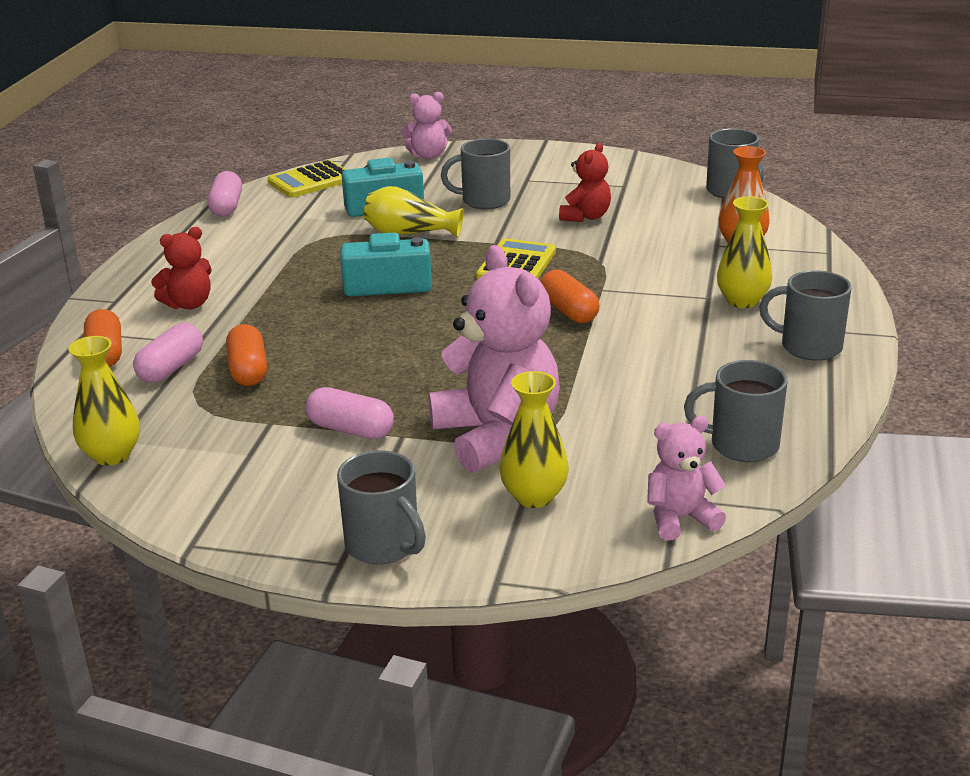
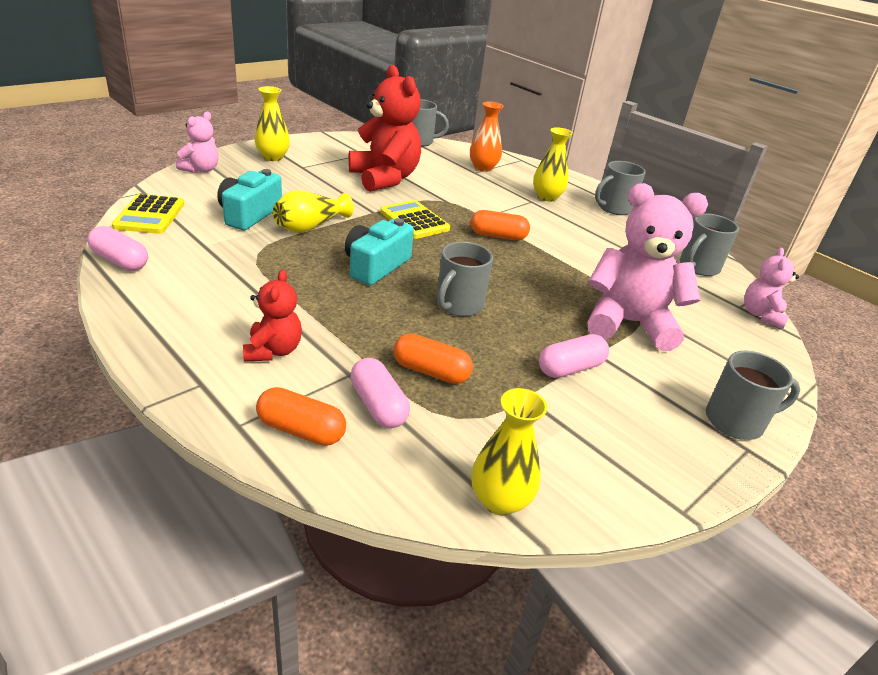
camera: 60 degrees left, 5 degrees up
grey mug [441,138,510,209] -> grey mug moved to [436,242,493,316]
yellow vase [500,371,569,508] -> yellow vase moved to [254,86,290,161]
red teddy bear [559,142,611,222] -> red teddy bear [348,65,421,192], size x1.90

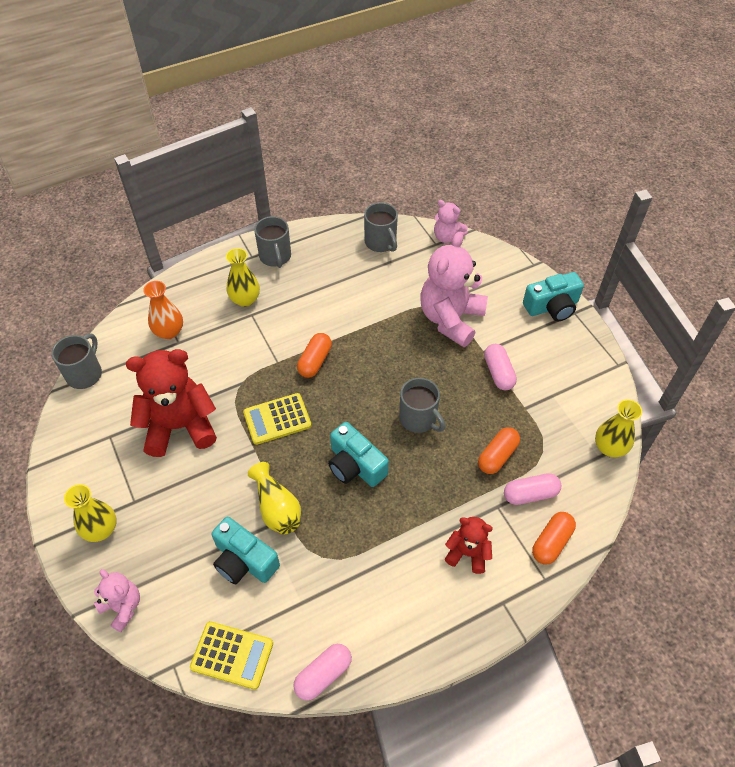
camera: 70 degrees left, 20 degrees up
grey mug [706,350,800,440] -> turquoise camera [523,272,584,321]

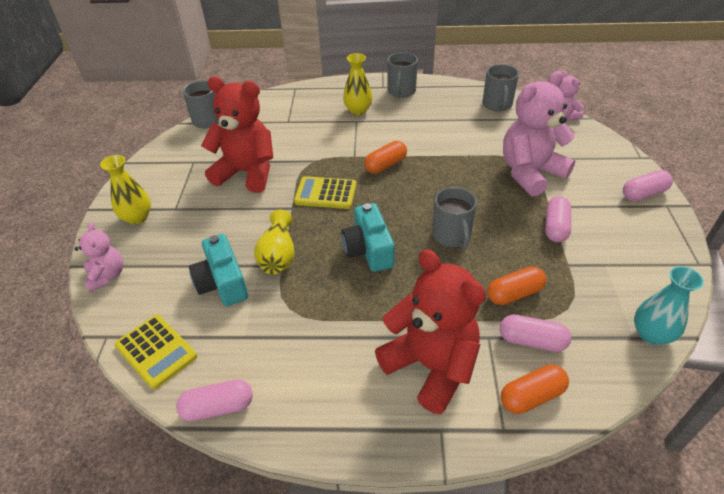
camera: 30 degrees right, 10 degrees down
orange vase [143,281,183,339] -> none
red teddy bear [445,517,493,574] -> red teddy bear [375,249,486,414], size x1.90
turquoise camera [523,272,584,321] -> pink capsule [623,170,673,201]
yellow vase [595,399,643,457] -> turquoise vase [634,266,704,345]

